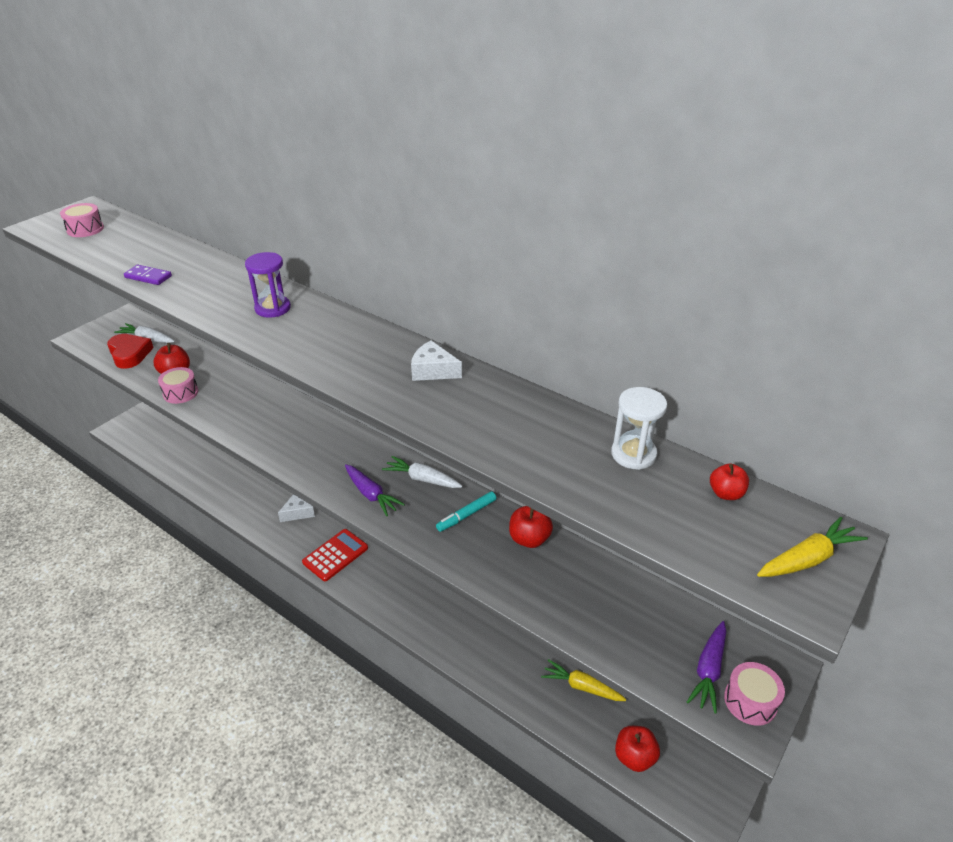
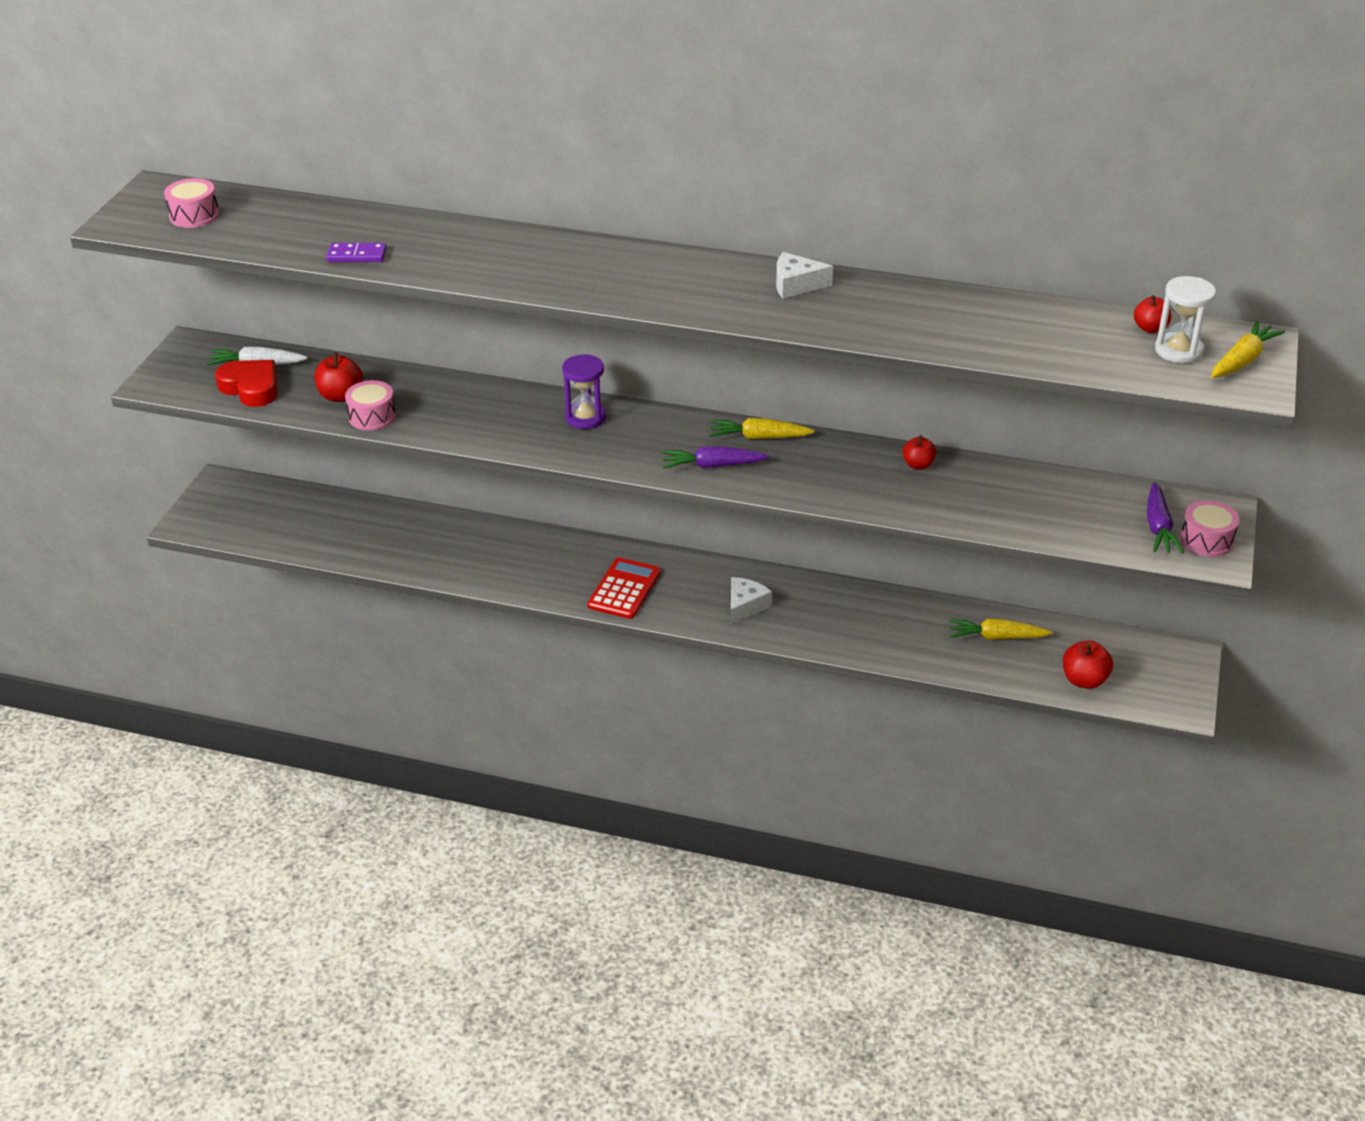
camera: 20 degrees left, 0 degrees up
purple hourglass [245,252,291,318] -> purple hourglass moved to [562,354,606,429]
white cheese [278,494,315,522] -> white cheese moved to [731,577,772,624]
purple carrot [345,464,405,516] -> purple carrot turned 150 degrees clockwise [662,446,769,468]
white carrot [382,456,463,488] -> yellow carrot [710,418,815,439]
turquoise marker [436,491,496,532] -> none
red apple [509,506,553,548] -> red apple [903,435,936,469], size x0.66
white hourglass [611,387,667,470] -> white hourglass moved to [1155,276,1216,363]

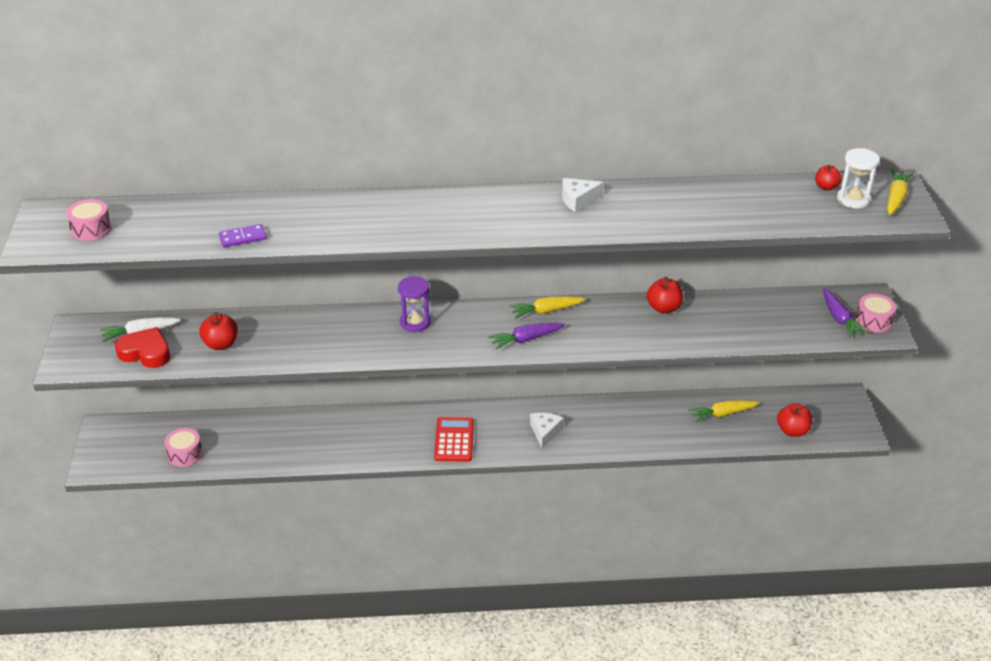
camera: 20 degrees left, 0 degrees up
pink drum [345,380,396,430] -> pink drum moved to [165,428,203,467]
red apple [903,435,936,469] -> red apple [647,277,683,314], size x1.51

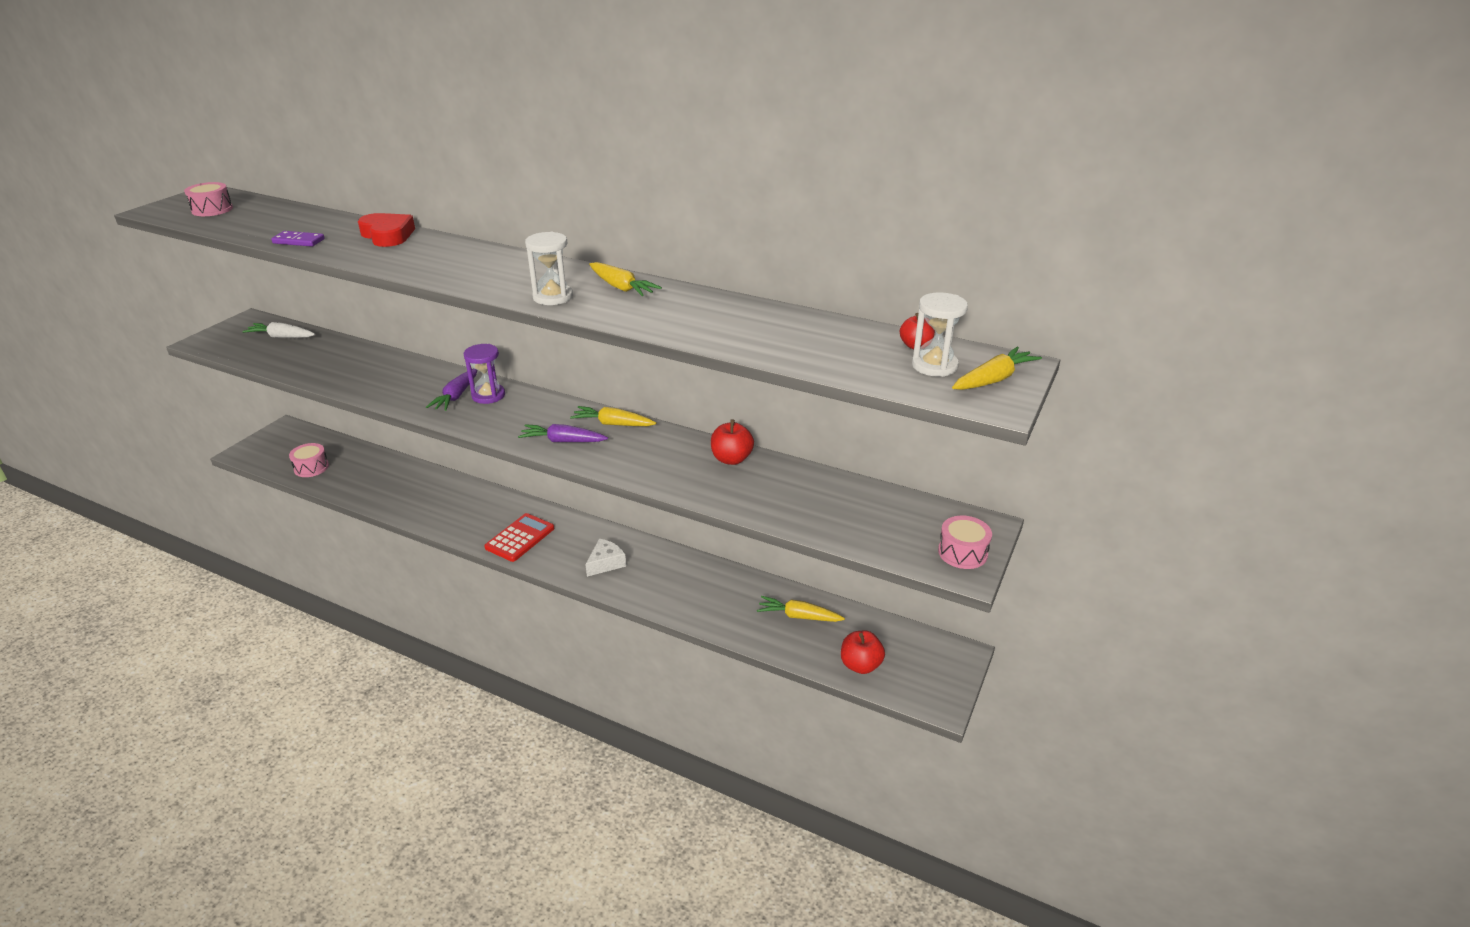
camera: 30 degrees right, 5 degrees down
red heart [115,327,170,368] -> red heart moved to [358,213,415,247]
red apple [199,312,238,350] -> none
white cheese [562,178,604,212] -> yellow carrot [589,262,662,296]
purple carrot [823,288,868,337] -> purple carrot moved to [426,369,477,411]
none -> white hourglass [525,232,573,305]

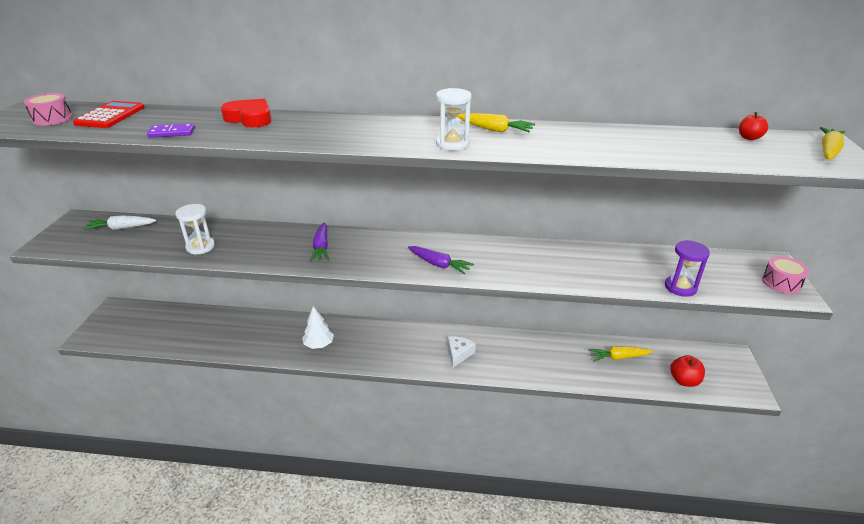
camera: 20 degrees left, 0 degrees up
pink drum [289,443,329,477] -> none
purple hourglass [464,344,505,404] -> purple hourglass moved to [665,240,710,297]
red calculator [484,513,554,562] -> red calculator moved to [73,101,145,128]
purple carrot [518,424,608,442] -> purple carrot turned 135 degrees counterclockwise [408,246,474,275]
yellow carrot [570,406,656,426] -> none
red apple [711,419,754,465] -> none
white hourglass [912,292,968,377] -> white hourglass moved to [175,204,215,254]
none -> white tree [302,306,334,349]

